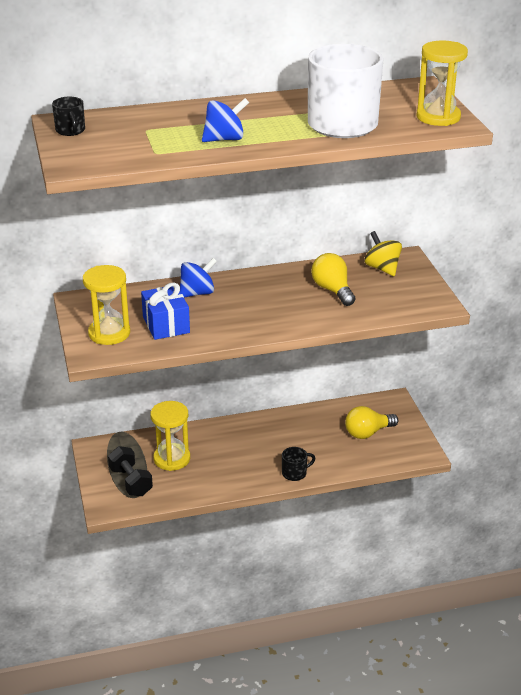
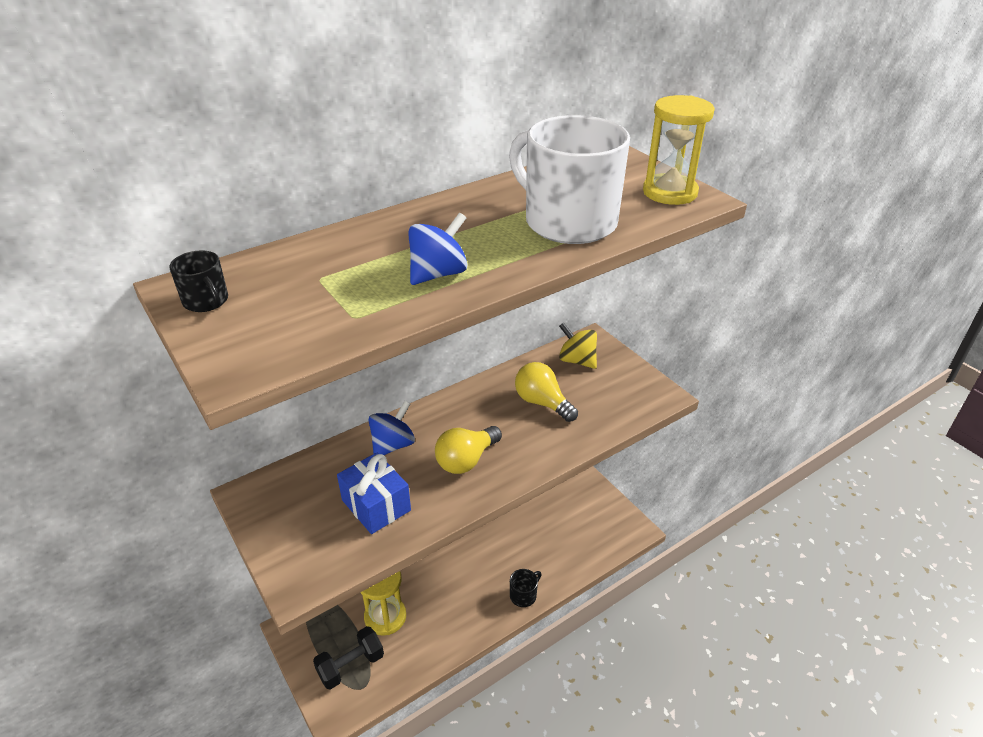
camera: 20 degrees left, 5 degrees up
yellow hourglass [83,265,130,345] -> none
black dumbbell [108,446,153,496] -> black dumbbell turned 75 degrees counterclockwise [313,626,384,690]
yellow light bulb [345,406,398,439] -> yellow light bulb moved to [435,426,502,474]

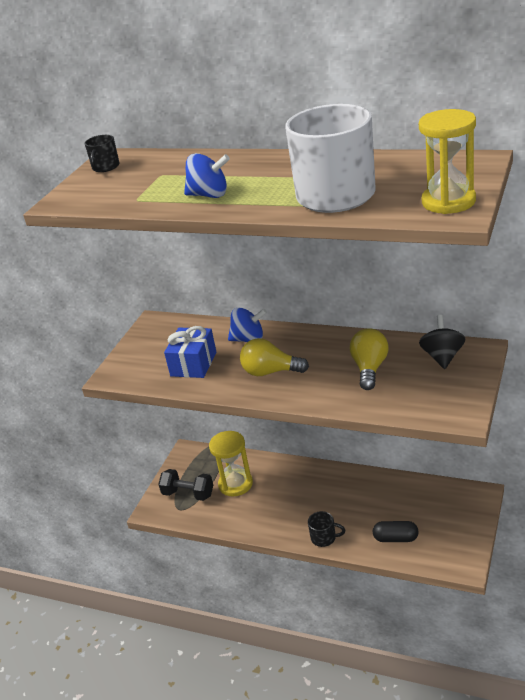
camera: 60 degrees right, 5 degrees down
yellow spinning top [559,322,597,369] -> black spinning top [419,315,465,369]
none -> black capsule [373,521,419,542]

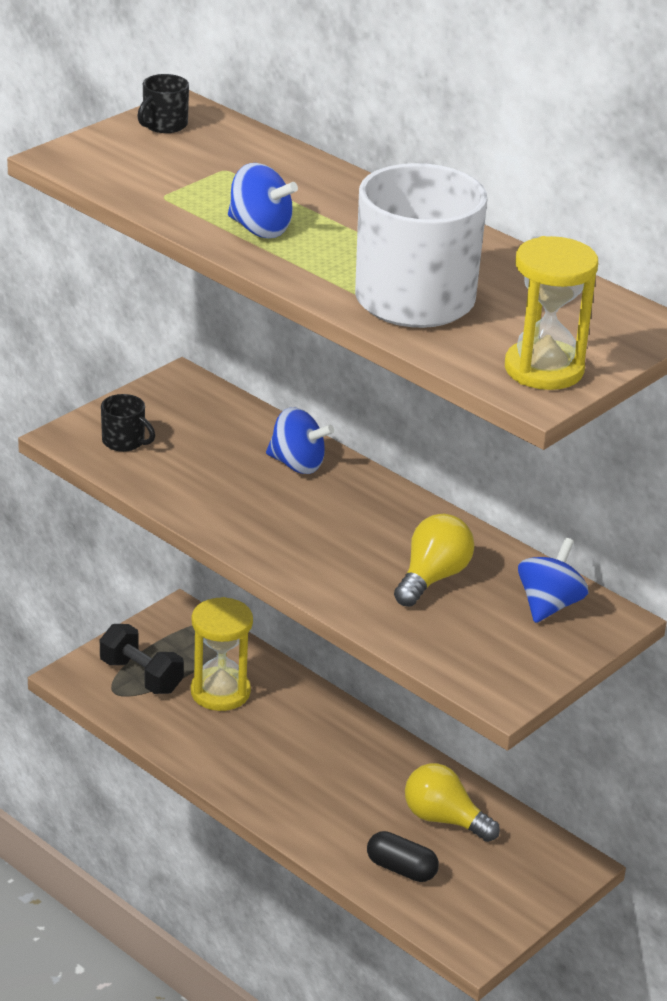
camera: 15 degrees right, 0 degrees up
blue gift [164,326,217,378] -> none
yellow light bulb [240,338,309,376] -> yellow light bulb moved to [405,763,500,842]
black mug [308,511,345,547] -> black mug moved to [101,394,155,452]
black spinning top [419,315,465,369] -> blue spinning top [518,538,588,623]

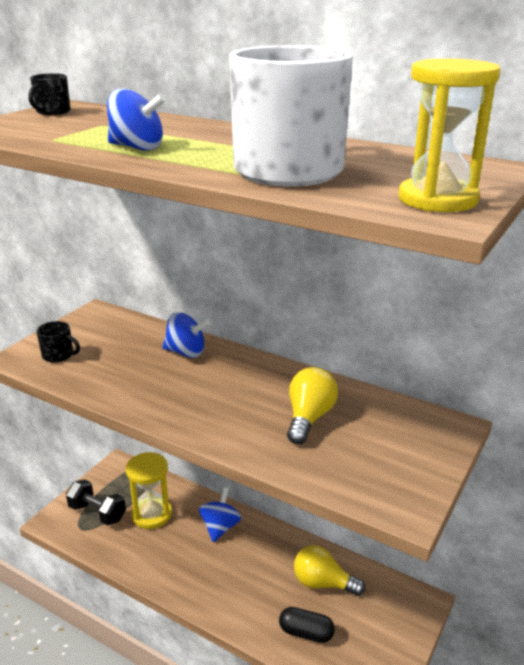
camera: 10 degrees left, 5 degrees down
blue spinning top [518,538,588,623] -> blue spinning top moved to [199,487,241,542]

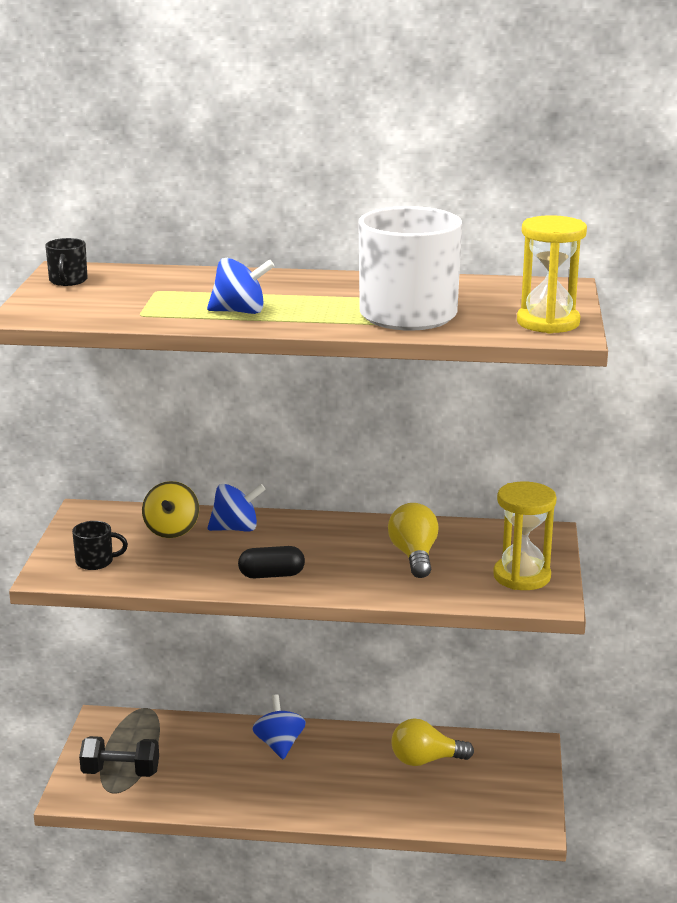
camera: 25 degrees left, 5 degrees down
yellow hourglass [126,452,172,529] -> yellow hourglass moved to [493,482,557,590]
black capsule [279,607,335,643] -> black capsule moved to [238,546,305,578]
none -> yellow spinning top [142,481,199,538]

